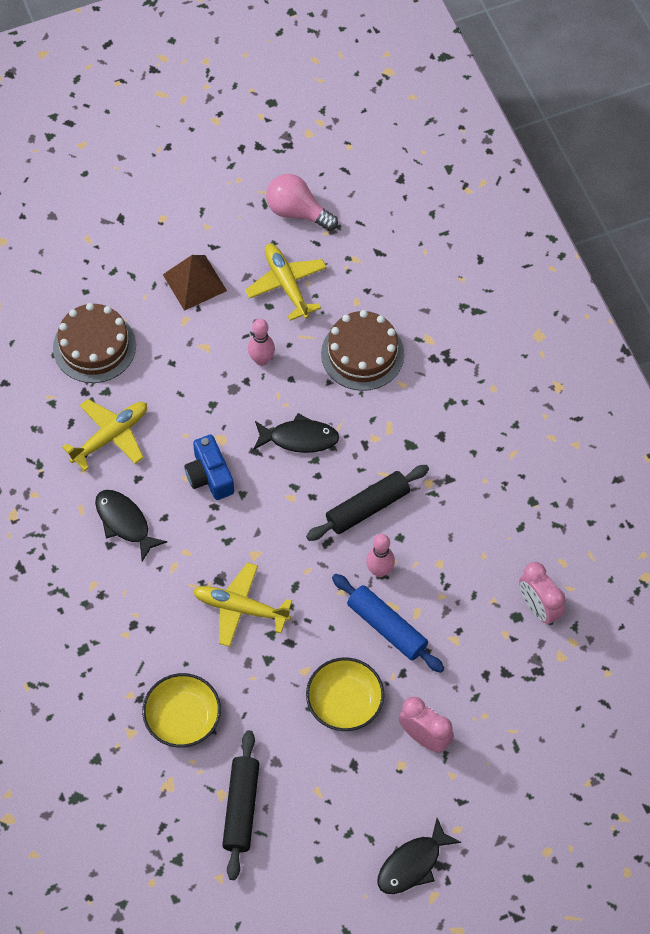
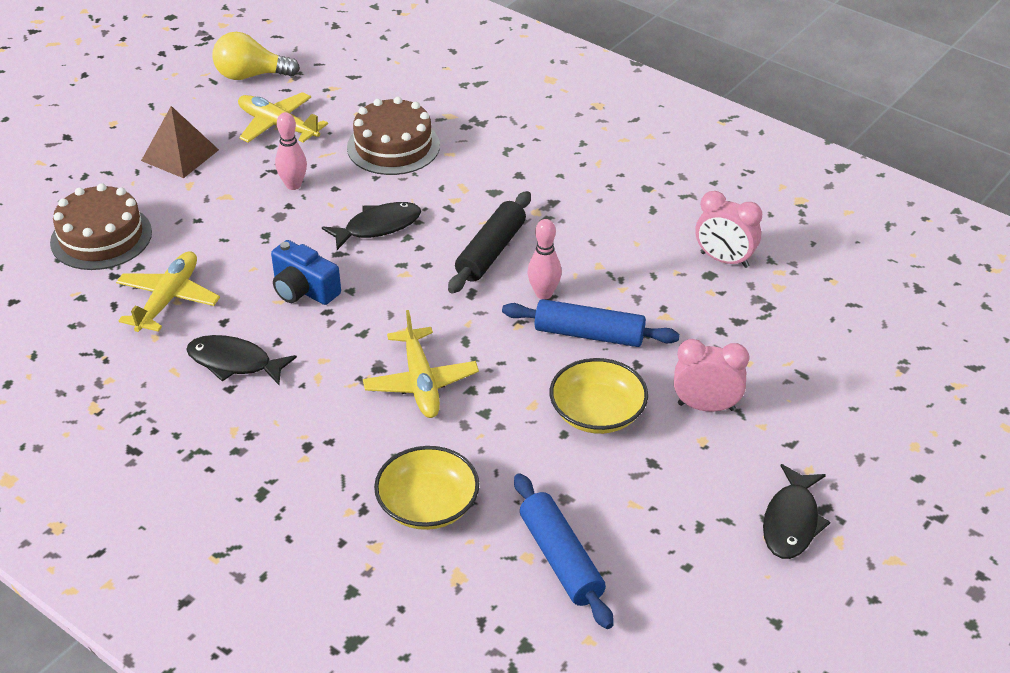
camera: 30 degrees left, 20 degrees down
yellow plane [193,562,292,647] -> yellow plane turned 90 degrees counterclockwise [363,310,479,418]
black rolling pin [222,730,259,880] -> blue rolling pin [514,473,614,629]
pink light bulb [266,174,338,231] -> yellow light bulb [212,32,300,80]

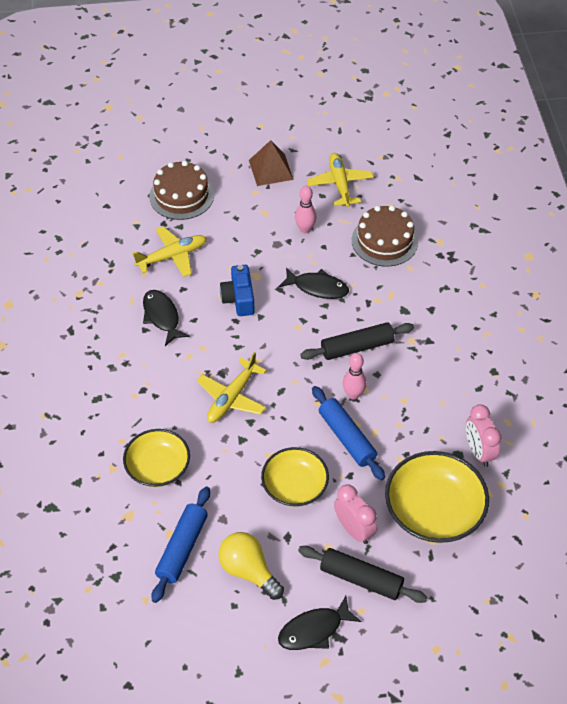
camera: 45 degrees right, 10 degrees up
yellow light bulb [212,32,300,80] -> yellow light bulb moved to [218,532,284,600]
none -> black rolling pin [298,546,427,603]
none -> yellow bowl [385,451,489,543]

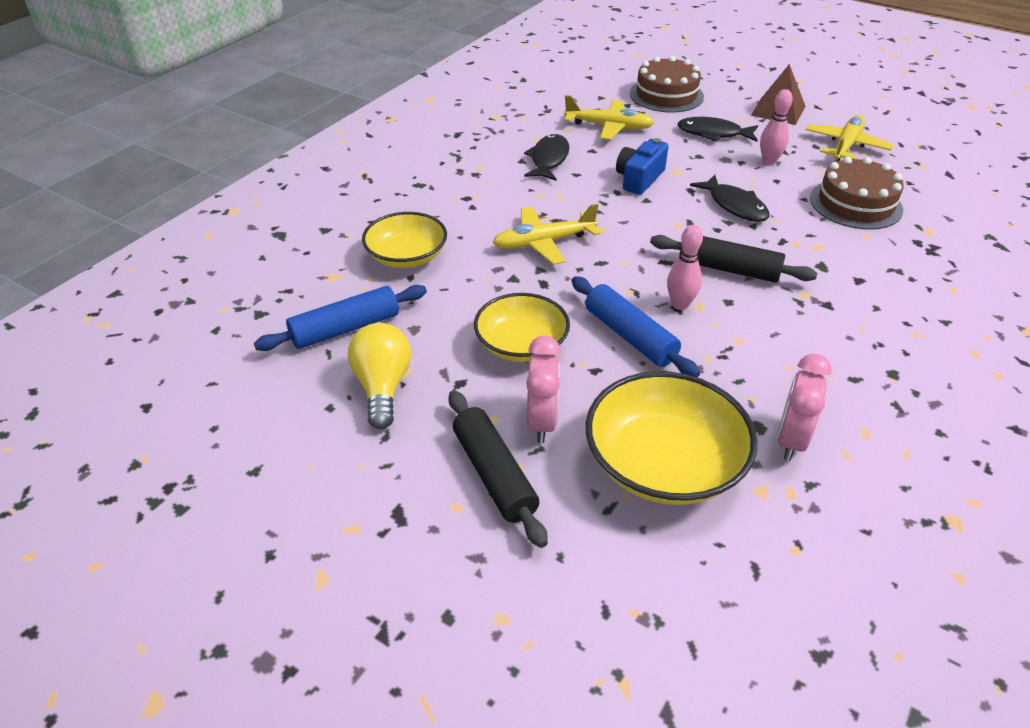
camera: 40 degrees right, 10 degrees down
black fish [278,596,361,650] -> black fish moved to [677,117,758,142]
blue rolling pin [312,386,385,480] -> blue rolling pin turned 45 degrees counterclockwise [571,276,700,377]

